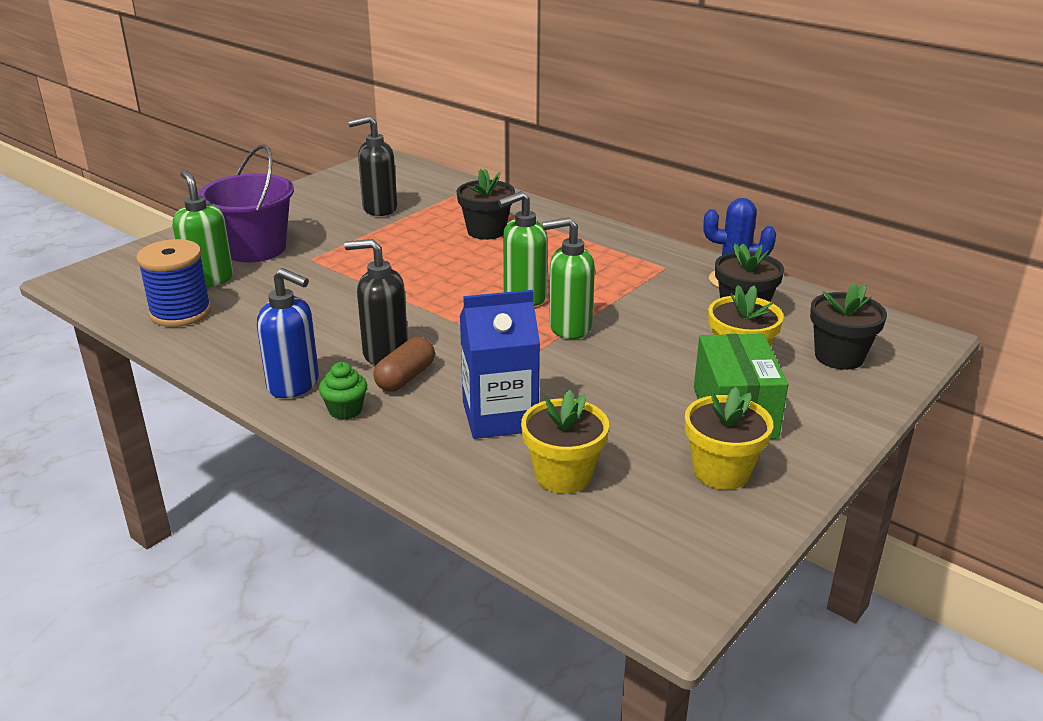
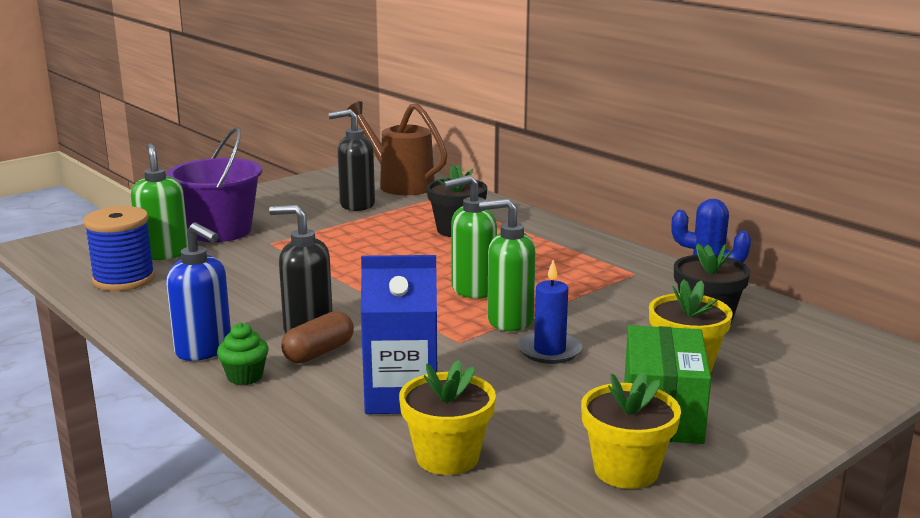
camera: 10 degrees right, 10 degrees down
black flower pot [810,283,887,370] -> none
none -> brown watering can [347,101,448,195]
none -> blue candle [518,260,582,364]

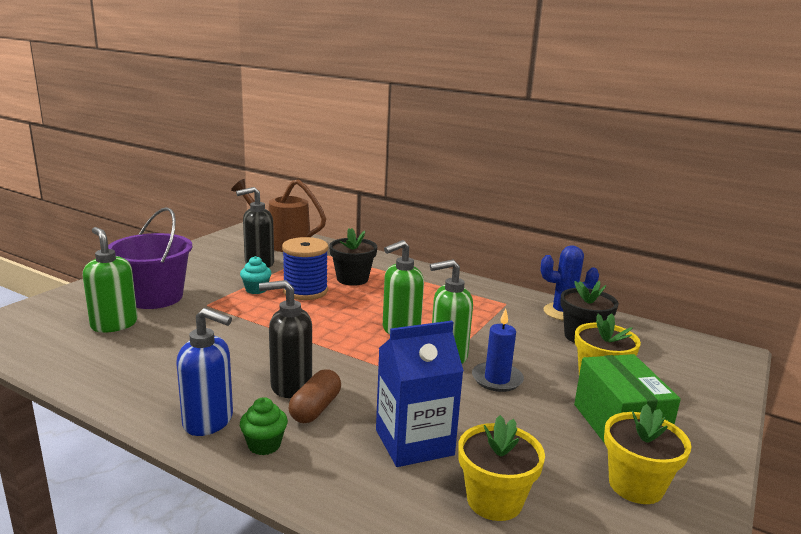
camera: 20 degrees left, 0 degrees up
blue spool [83,206,155,291] -> blue spool moved to [282,237,328,300]
none -> turquoise cupcake [240,256,271,294]

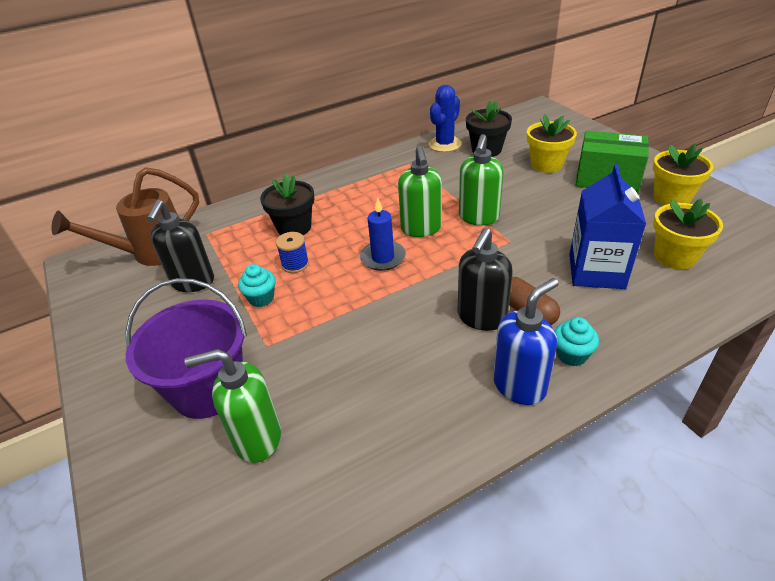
camera: 55 degrees left, 20 degrees up
green cupcake [240,397,288,455] -> turquoise cupcake [555,317,599,366]
blue spool [282,237,328,300] -> blue spool [276,232,309,273], size x0.55
blue candle [472,308,524,392] -> blue candle moved to [360,198,406,271]

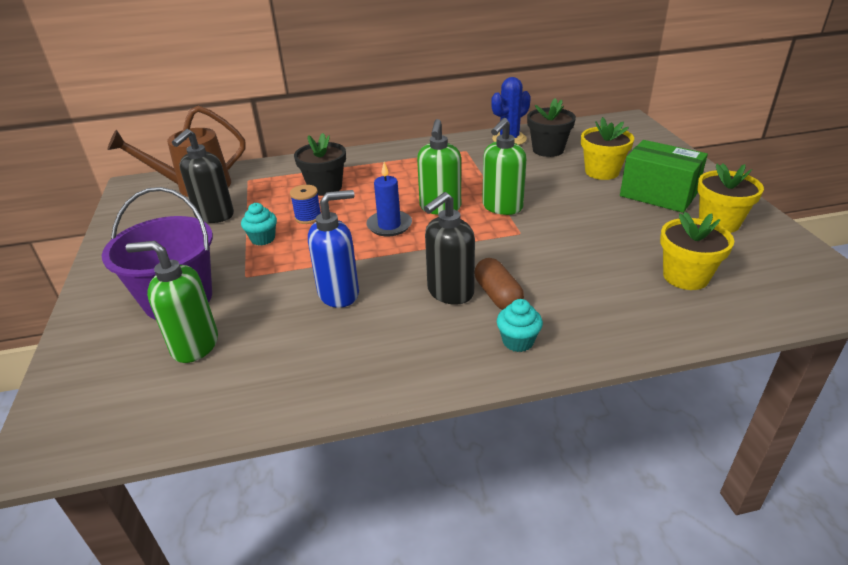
camera: 15 degrees right, 5 degrees down
blue soap dispenser [493,278,559,405] -> blue soap dispenser moved to [308,190,359,308]
blue carton [569,164,646,289] -> none

